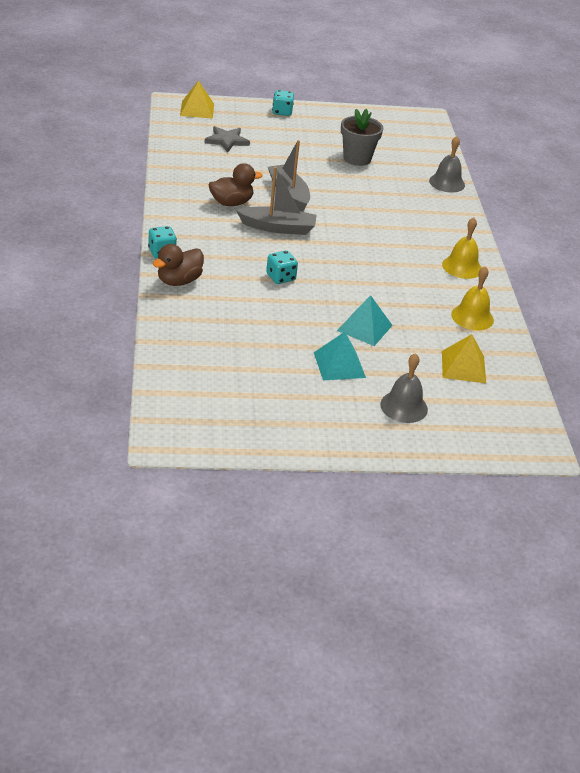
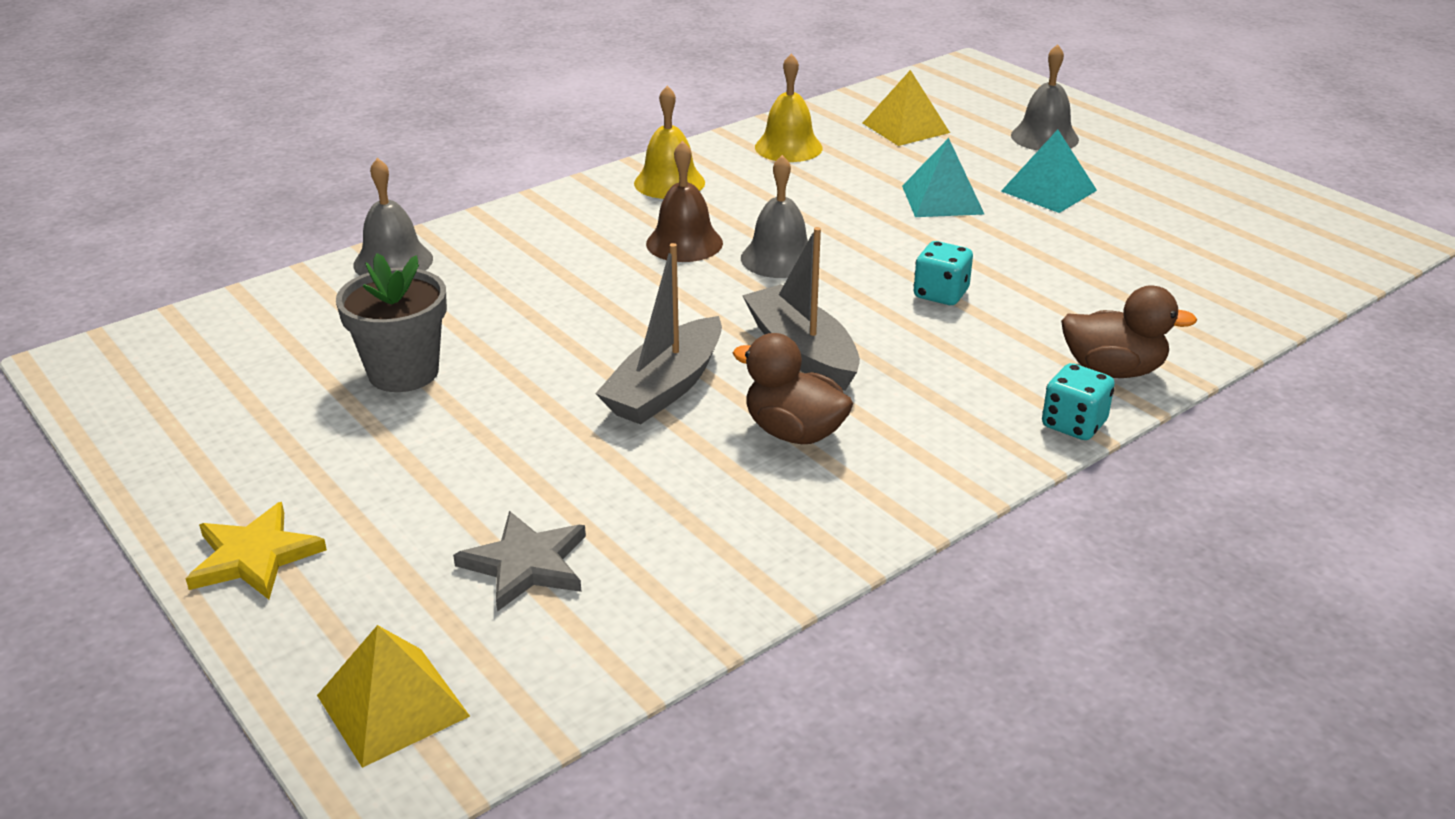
camera: 120 degrees left, 5 degrees down
turquoise dice [272,90,294,116] -> yellow star [186,502,327,600]
none -> brown bell [646,141,723,262]
none -> grey bell [741,155,808,278]

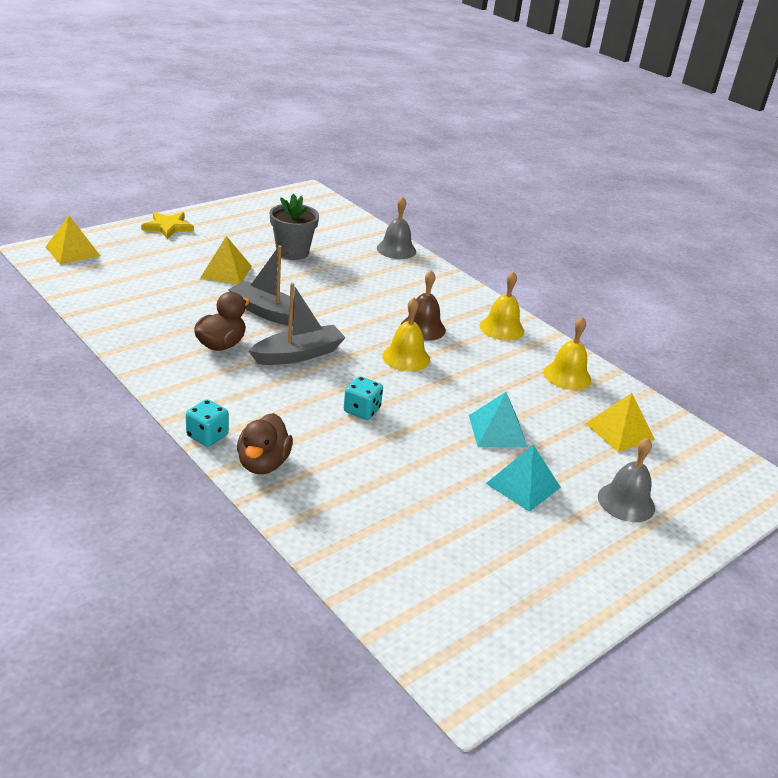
camera: 85 degrees right, 0 degrees up
grey star [453,511,586,612] -> none
grey bell [741,155,808,278] -> yellow bell [382,298,430,371]
none -> yellow pyramid [200,236,252,284]

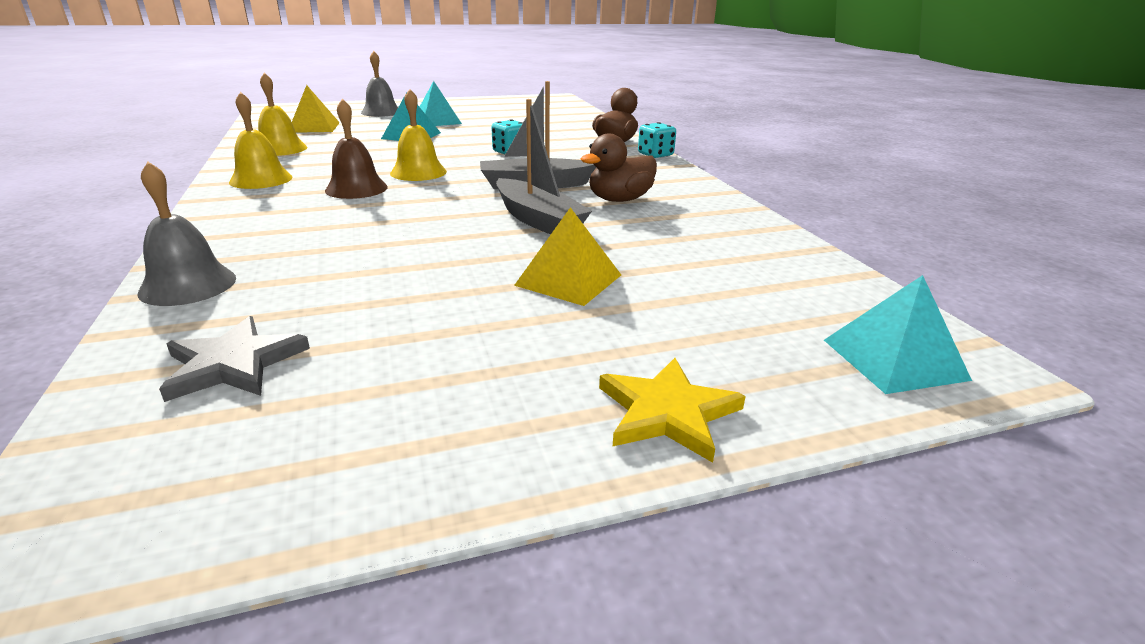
camera: 155 degrees left, 5 degrees down
yellow pyramid [46,215,100,264] -> turquoise pyramid [824,275,972,394]
grey flower pot [270,194,319,260] -> none
none -> grey star [159,316,310,402]

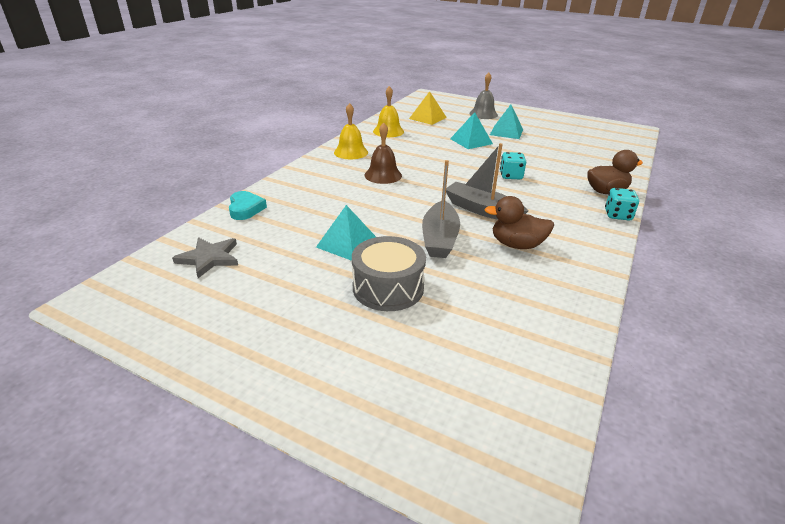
camera: 45 degrees right, 5 degrees up
grey bell [137,162,236,306] -> turquoise heart [229,191,267,220]
yellow bell [390,89,447,181] -> none
yellow pyramid [514,207,621,306] -> grey drum [352,236,426,311]
yellow star [599,358,746,463] -> none
turquoise pyramid [824,275,972,394] -> turquoise pyramid moved to [316,205,376,261]

